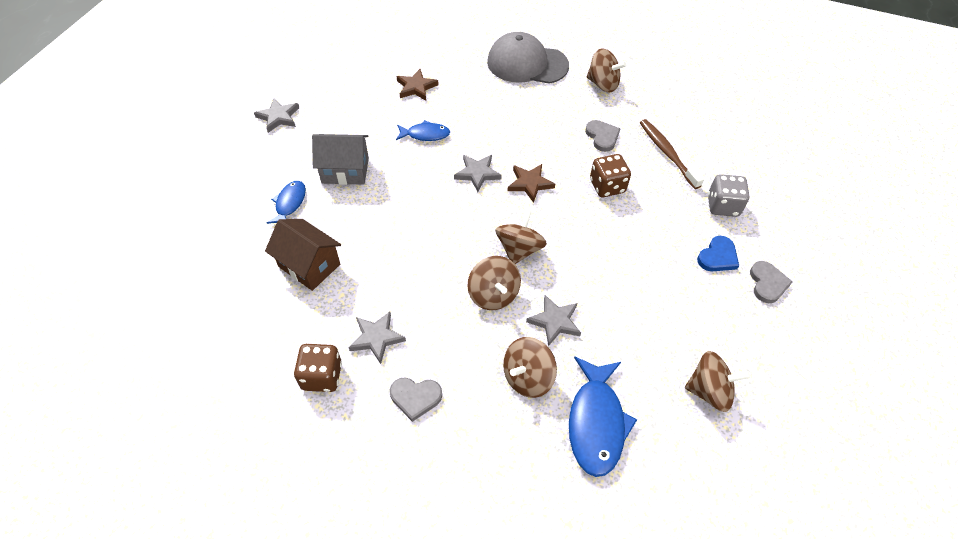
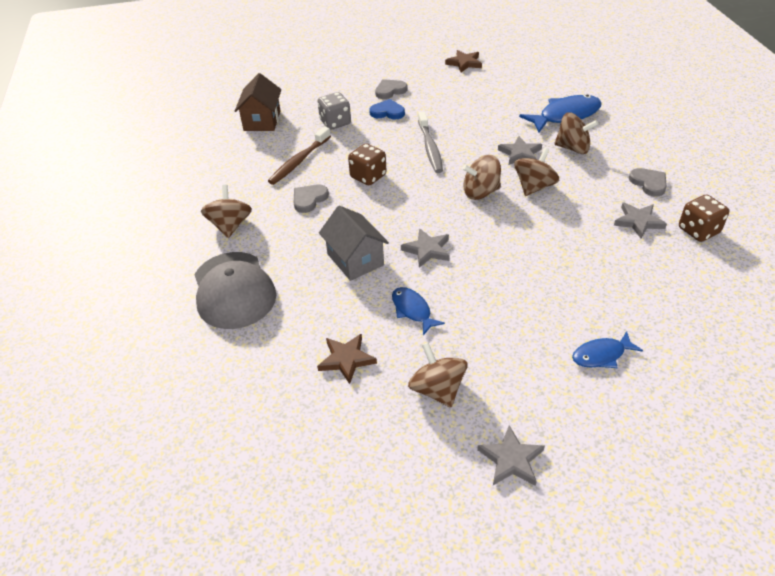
camera: 120 degrees left, 10 degrees down
brown house [265,219,341,291] -> brown house moved to [235,73,281,131]
grey house [312,134,369,185] -> grey house moved to [319,206,389,281]
brown star [507,164,555,203] -> brown star moved to [445,50,482,72]
brown spinning top [685,351,750,412] -> brown spinning top moved to [408,342,468,407]
none -> grey toothbrush [418,112,443,173]

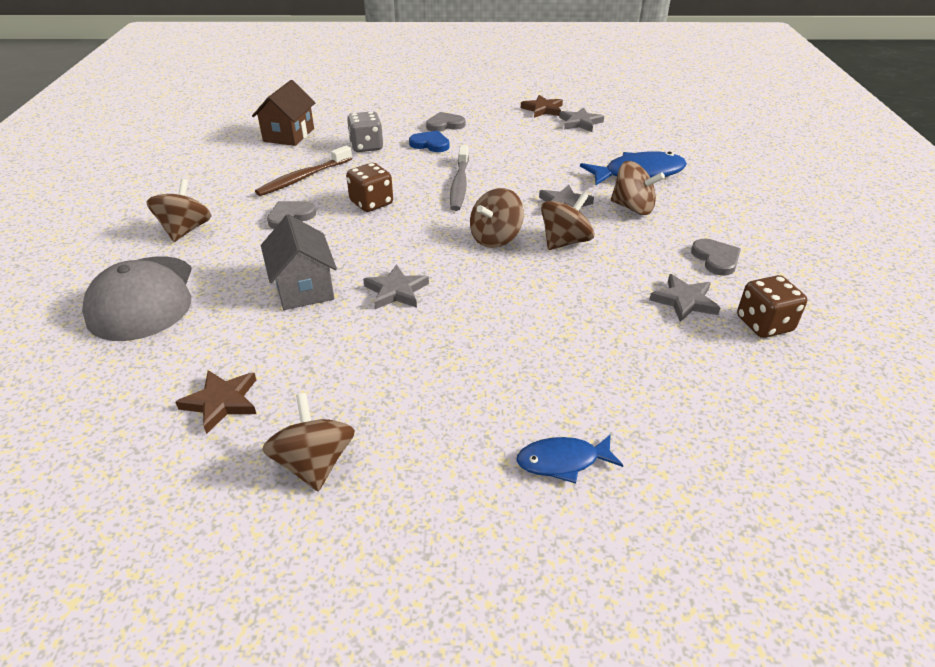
camera: 10 degrees right, 5 degrees down
blue fish [392,287,445,335] -> none
brown spinning top [462,155,501,200] -> brown spinning top turned 45 degrees counterclockwise [470,188,524,248]
grey star [477,425,545,486] -> grey star moved to [559,107,604,132]

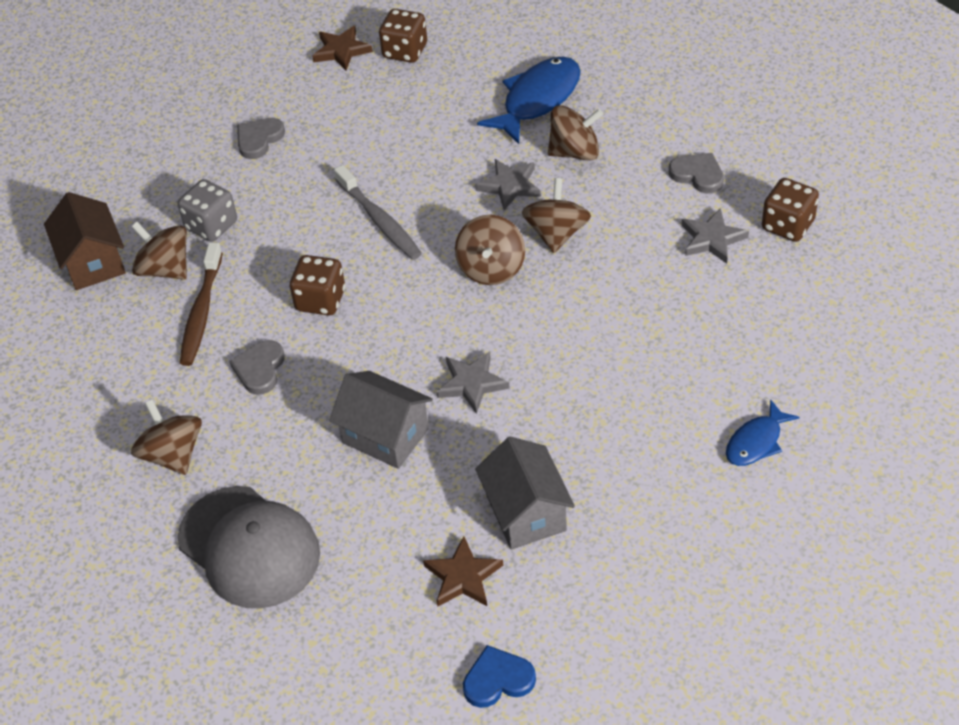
camera: 35 degrees left, 10 degrees up
brown spinning top [262,393,355,491] -> brown spinning top moved to [131,222,187,280]
blue heart [409,131,450,152] -> blue heart moved to [463,645,536,708]
grey star [559,107,604,132] -> brown dice [379,9,427,63]
none -> grey house [475,436,575,550]

